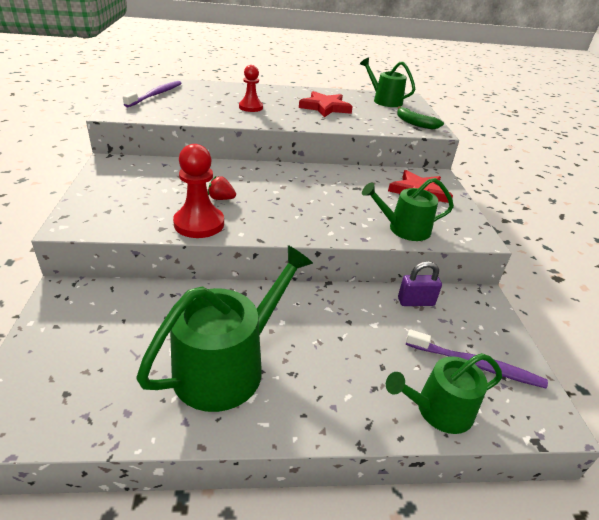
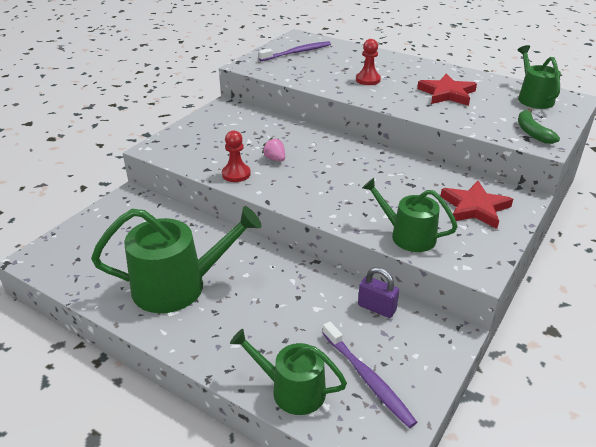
camera: 40 degrees right, 0 degrees up
red pawn [173,144,224,238] -> red pawn [222,130,251,182], size x0.66
red strawberry [208,176,236,200] -> pink strawberry [262,138,285,161]

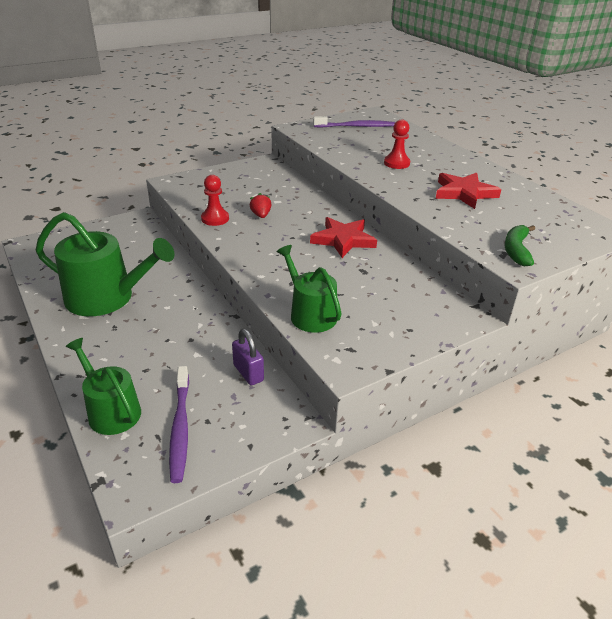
camera: 25 degrees right, 0 degrees up
pink strawberry [262,138,285,161] -> red strawberry [250,193,272,218]
red star [441,181,513,229] -> red star moved to [310,217,377,258]
green watering can [517,45,561,109] -> none

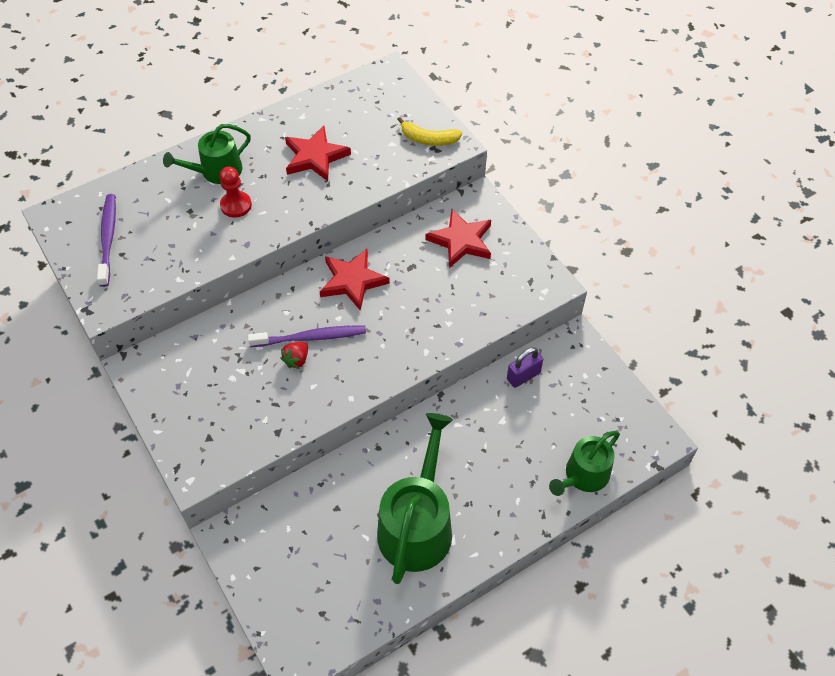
camera: 90 degrees left, 20 degrees up
purple toothbrush [169,366,189,483] -> purple toothbrush moved to [248,326,366,347]
red pawn [201,175,229,226] -> none
red strawberry [250,193,272,218] -> red strawberry turned 45 degrees counterclockwise [280,342,308,369]
green watering can [277,245,342,333] -> green watering can moved to [163,124,251,184]
green banana [505,225,535,266] -> yellow banana [397,117,462,146]
none -> red star [426,209,491,268]

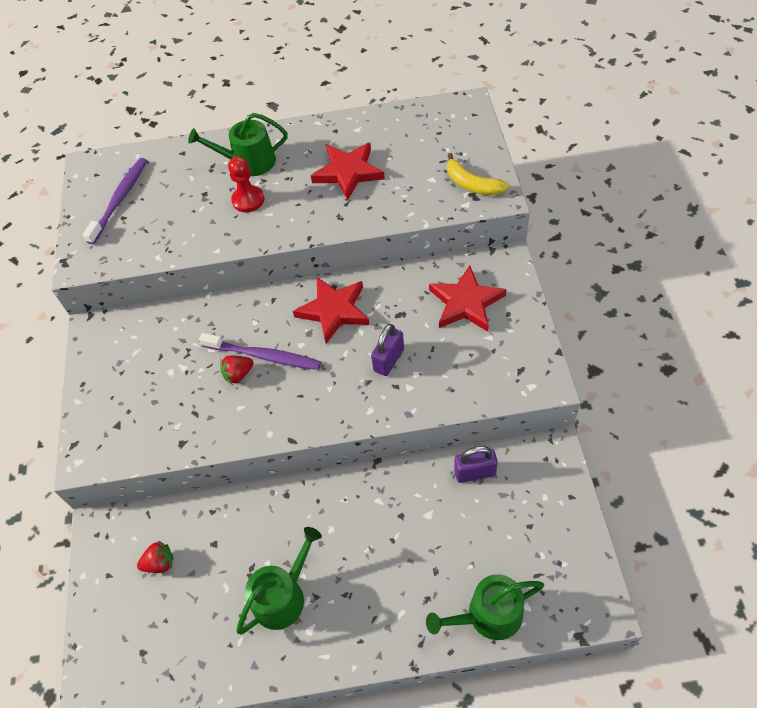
camera: 30 degrees right, 0 degrees up
green watering can [377,413,453,584] -> green watering can [236,527,322,634], size x0.62
none -> red strawberry [137,541,174,573]
none -> purple padlock [371,324,404,376]

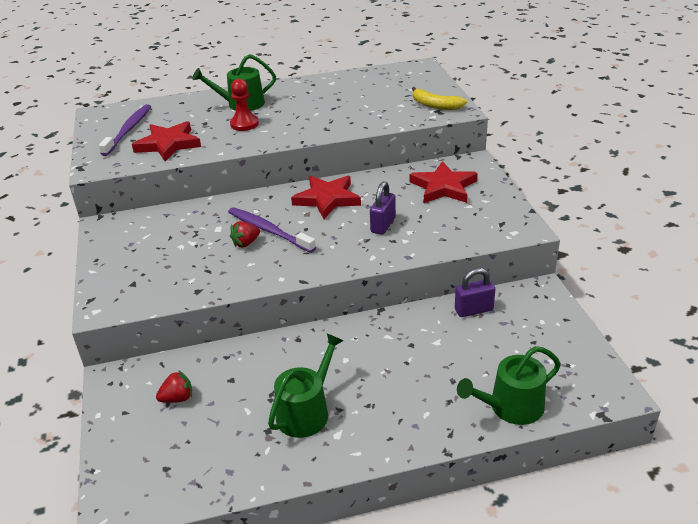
camera: 10 degrees left, 20 degrees down
purple toothbrush [199,333,321,370] -> purple toothbrush turned 150 degrees counterclockwise [228,207,316,253]
red star [311,143,385,200] -> red star moved to [132,121,201,162]

